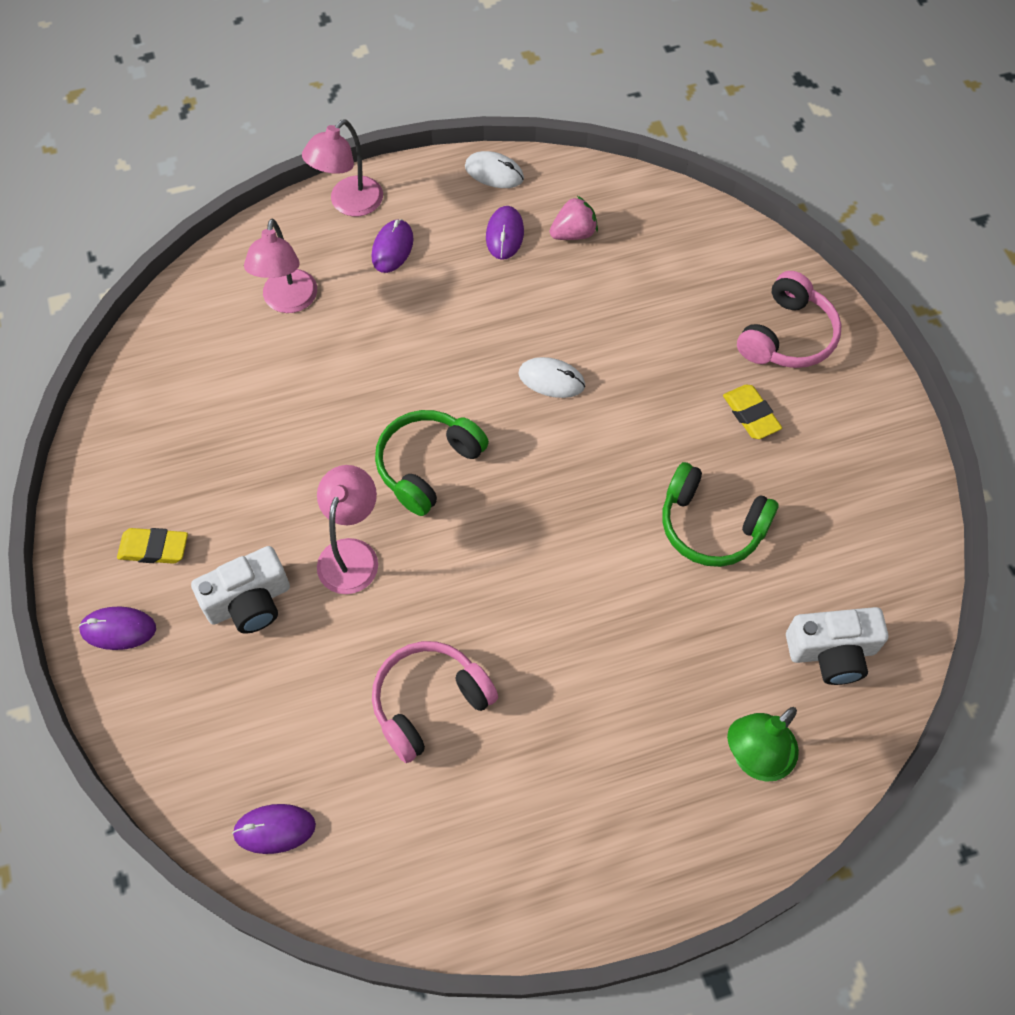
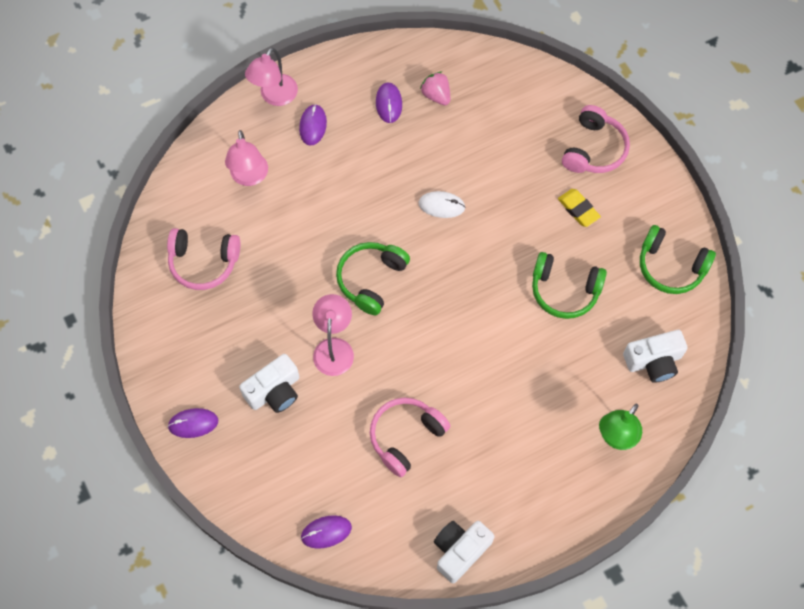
camera: 10 degrees left, 5 degrees up
yellow eraser [117,528,188,564] -> none
white mouse [465,151,524,188] -> none
pink strawberry [550,196,598,240] -> pink strawberry turned 90 degrees counterclockwise [420,72,450,105]
none -> pink headphones [167,228,240,290]
none -> white camera [434,521,494,583]
none -> green headphones [640,225,716,294]

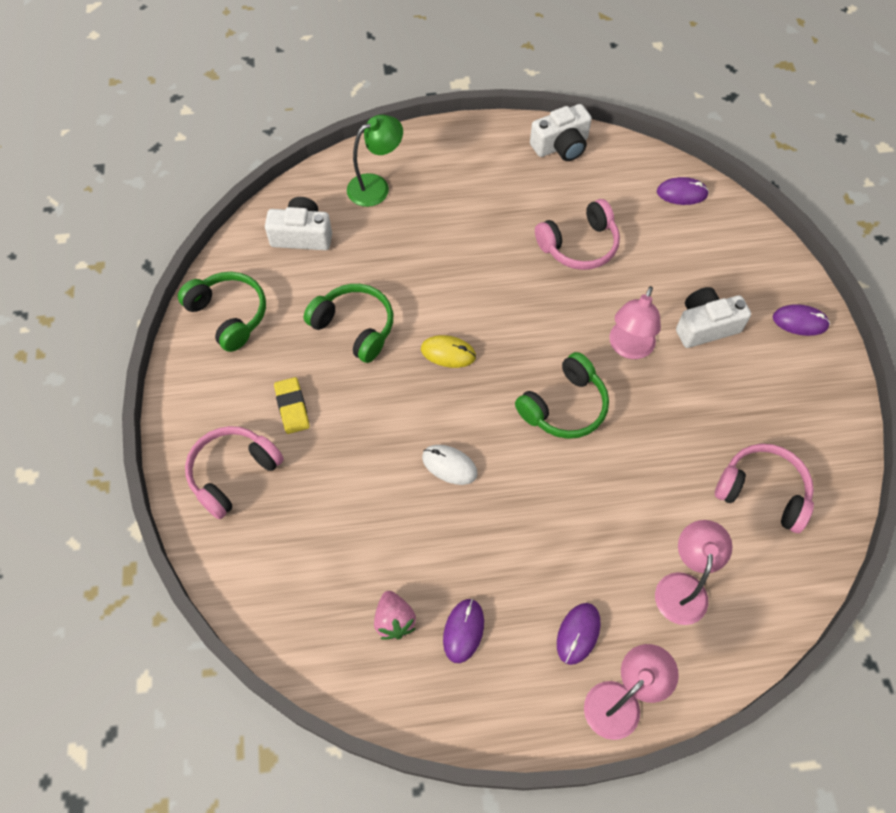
camera: 160 degrees left, 5 degrees down
none -> yellow mouse [421,335,476,368]

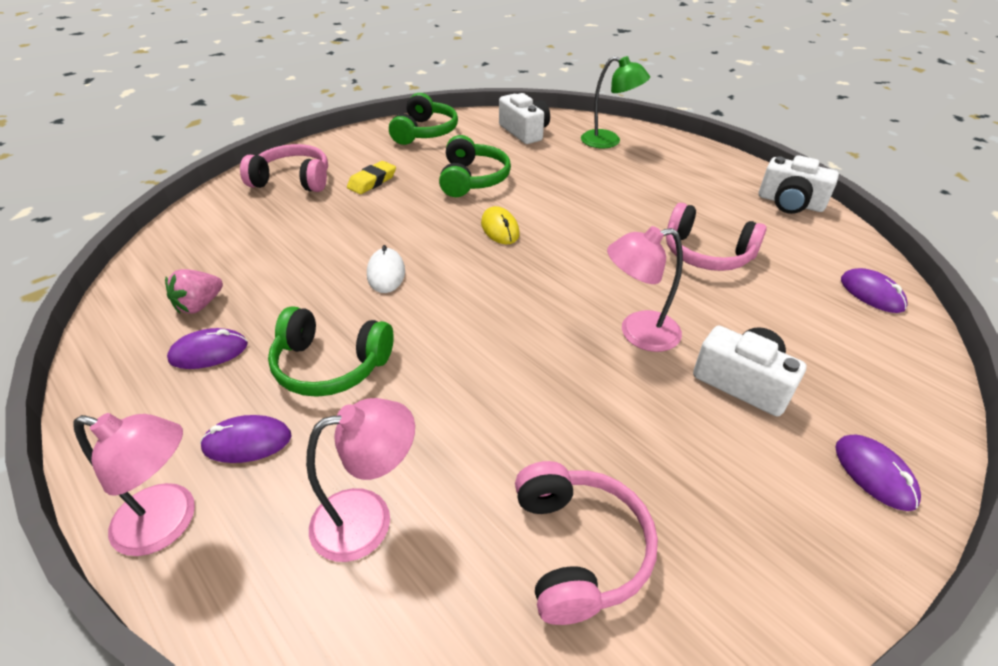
camera: 55 degrees right, 20 degrees down
green headphones [515,352,609,439] -> green headphones moved to [268,306,394,397]

